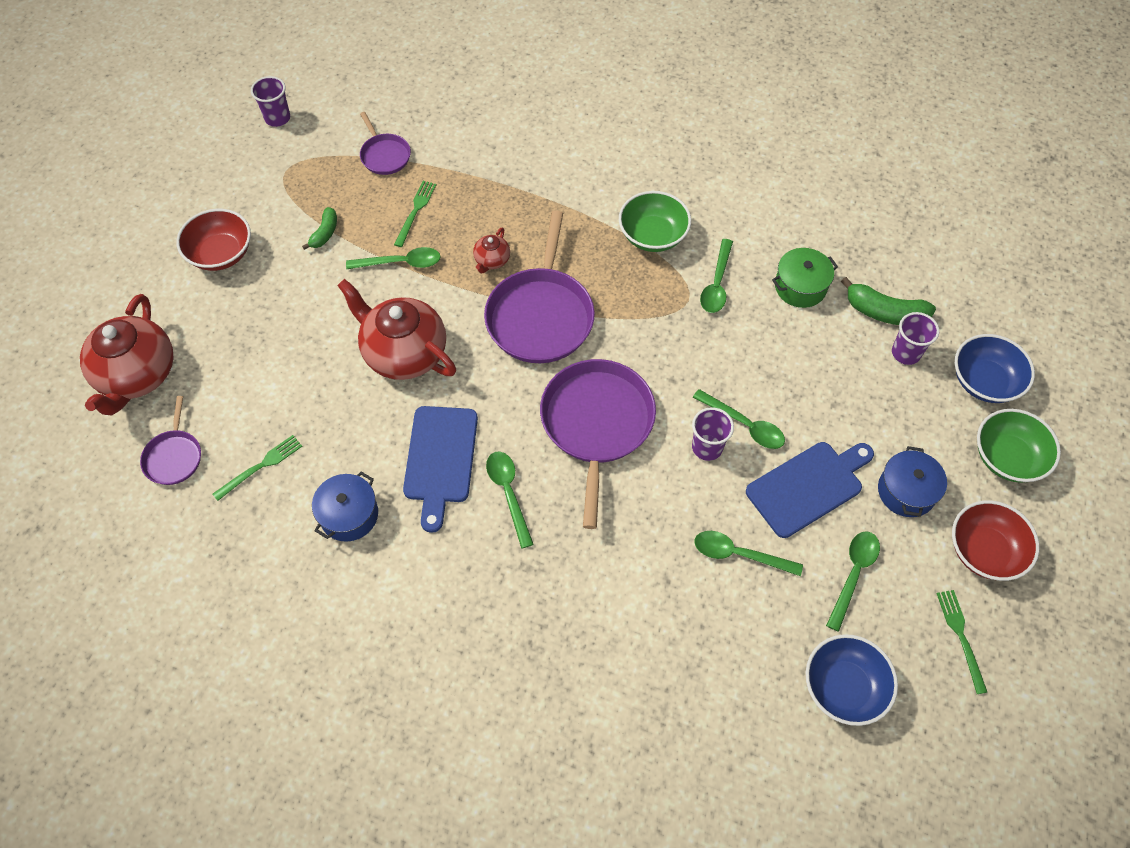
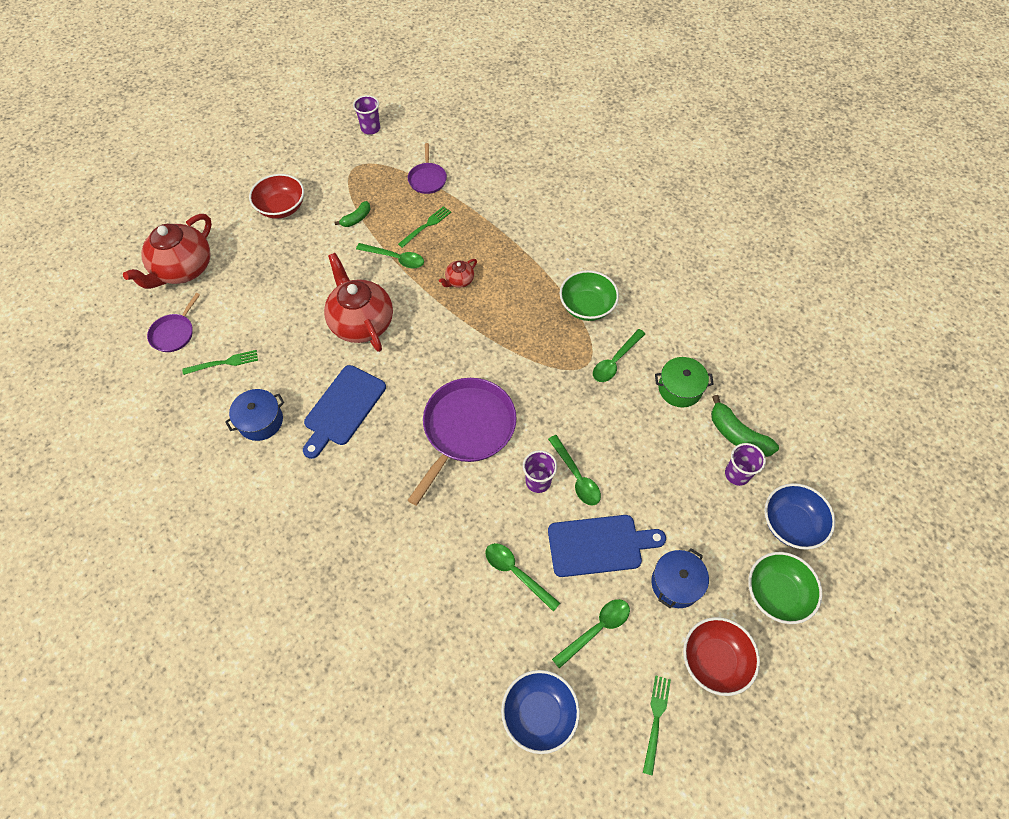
camera: 25 degrees right, 0 degrees up
purple pan [484,210,595,363] -> none
green spoon [486,451,534,549] -> none

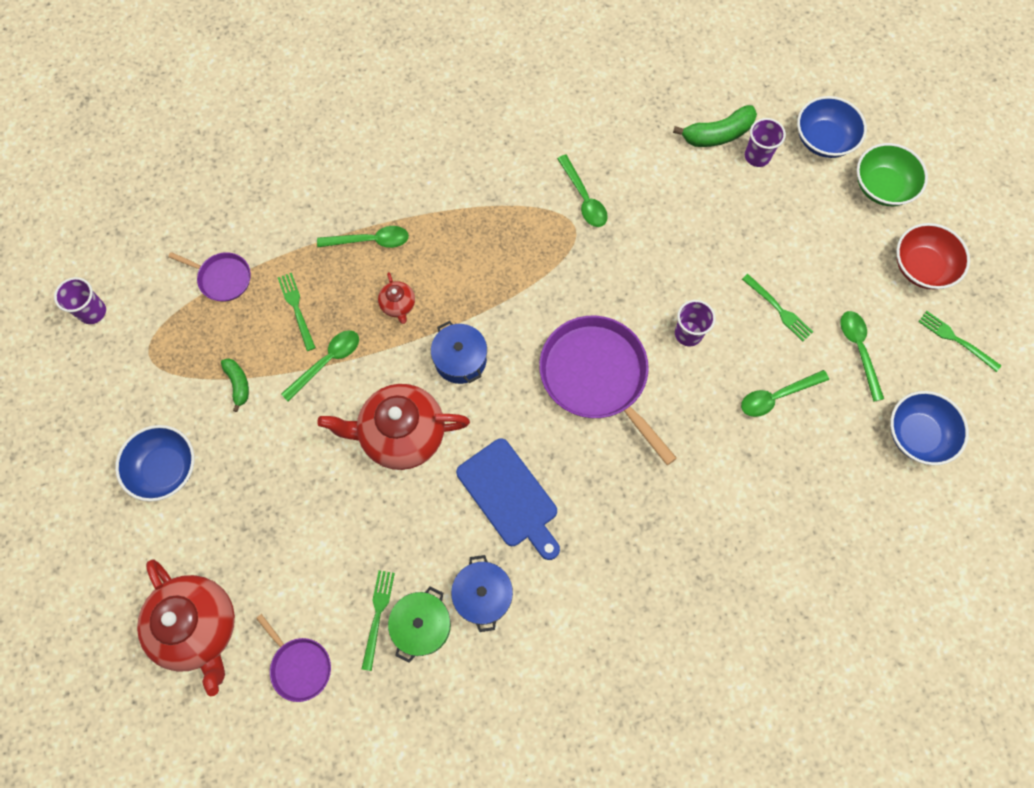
camera: 65 degrees left, 10 degrees up
red bowl [249,174,304,219] -> blue bowl [115,425,194,502]
green spoon [548,435,601,506] -> green spoon moved to [317,226,409,248]
blue cutting board [548,515,666,577] -> green fork [742,274,813,341]
green bowl [560,270,619,321] -> none
blue pot [652,548,709,608] -> blue pot moved to [431,321,487,384]
green pot [655,357,714,408] -> green pot moved to [388,586,451,663]

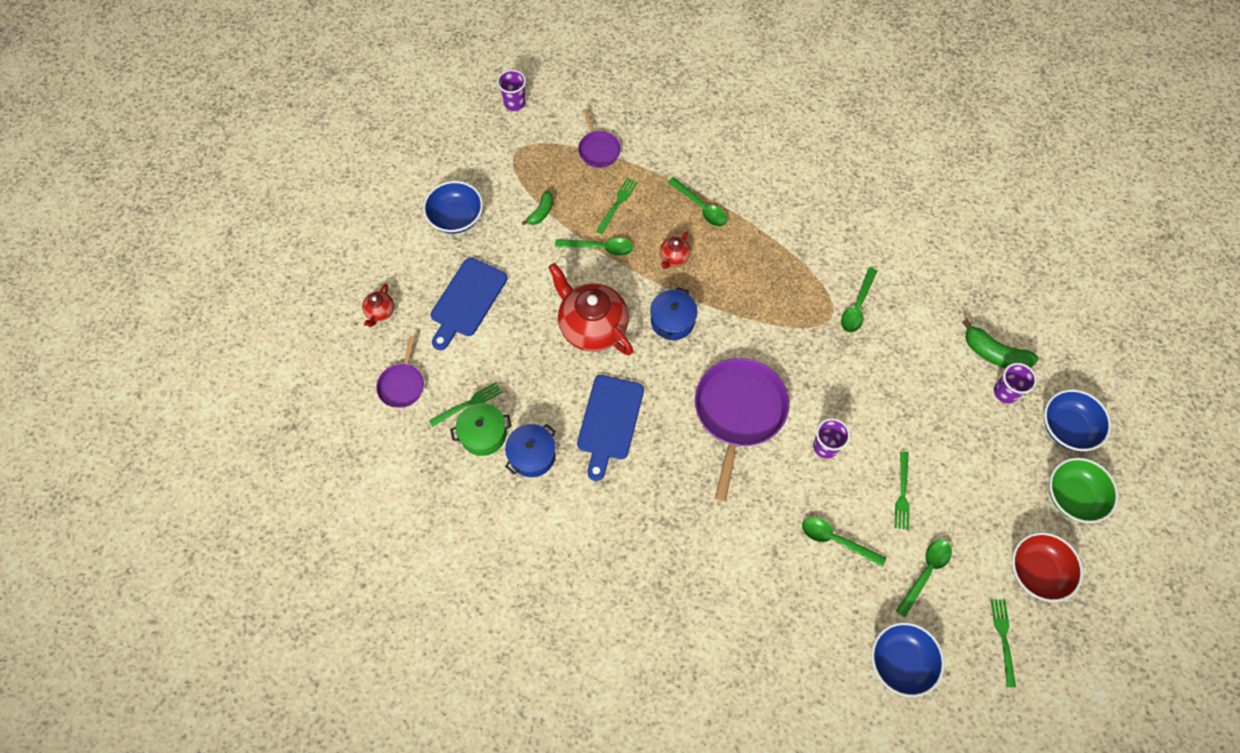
camera: 50 degrees right, 5 degrees down
red teapot [137,560,235,696] -> red teapot [362,284,394,327], size x0.45
none -> blue cutting board [431,257,508,350]

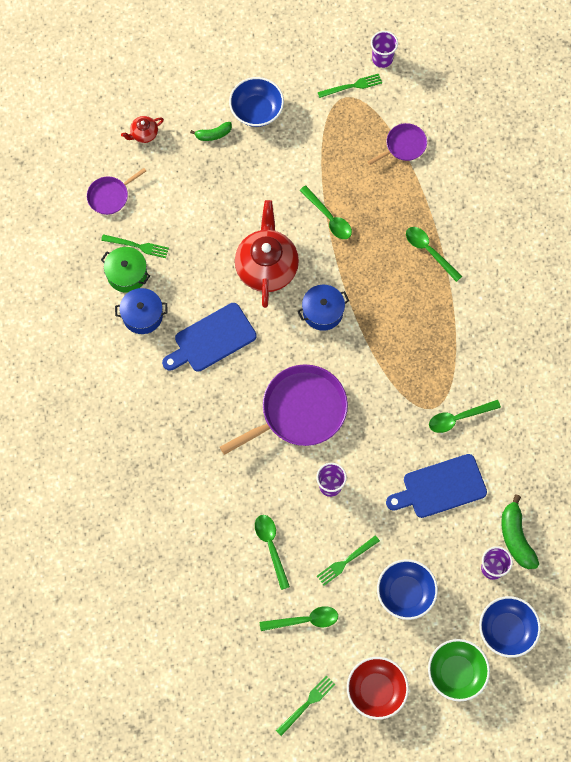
camera: 45 degrees right, 5 degrees up
blue cutting board [431,257,508,350] -> blue cutting board moved to [386,454,487,518]
green banana [522,191,553,225] -> green banana moved to [190,122,232,141]
purple pan [578,109,621,168] -> purple pan turned 150 degrees counterclockwise [367,123,427,165]
green fork [596,177,638,234] -> green fork moved to [318,74,382,98]
red teapot [660,232,691,269] -> none
green spoon [668,177,727,227] -> green spoon turned 135 degrees clockwise [406,227,462,282]
blue bowl [871,622,945,697] -> blue bowl moved to [377,559,438,620]

